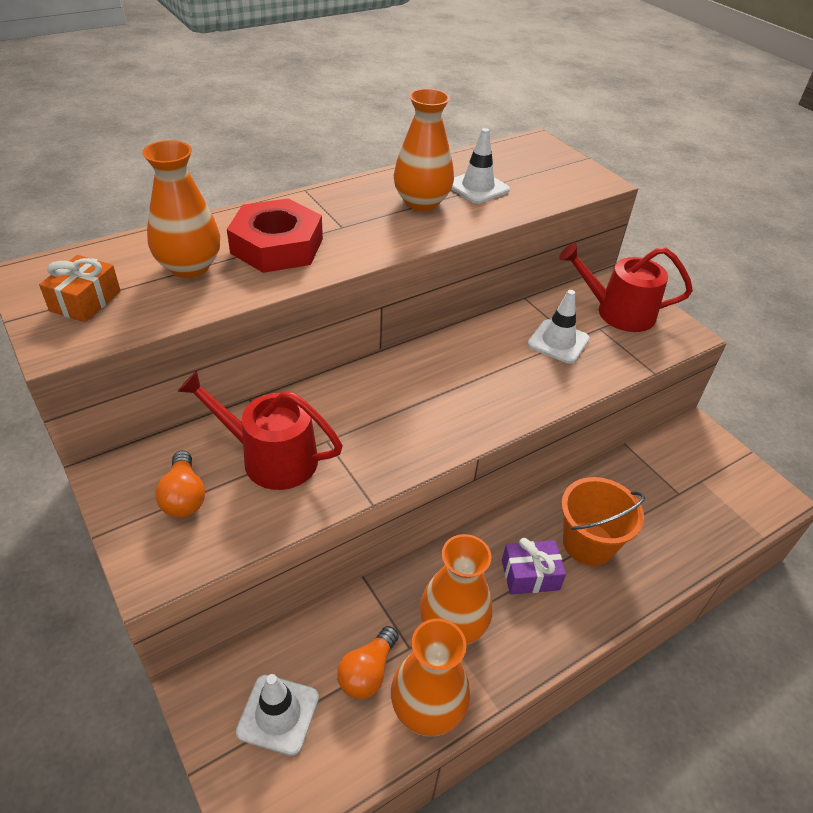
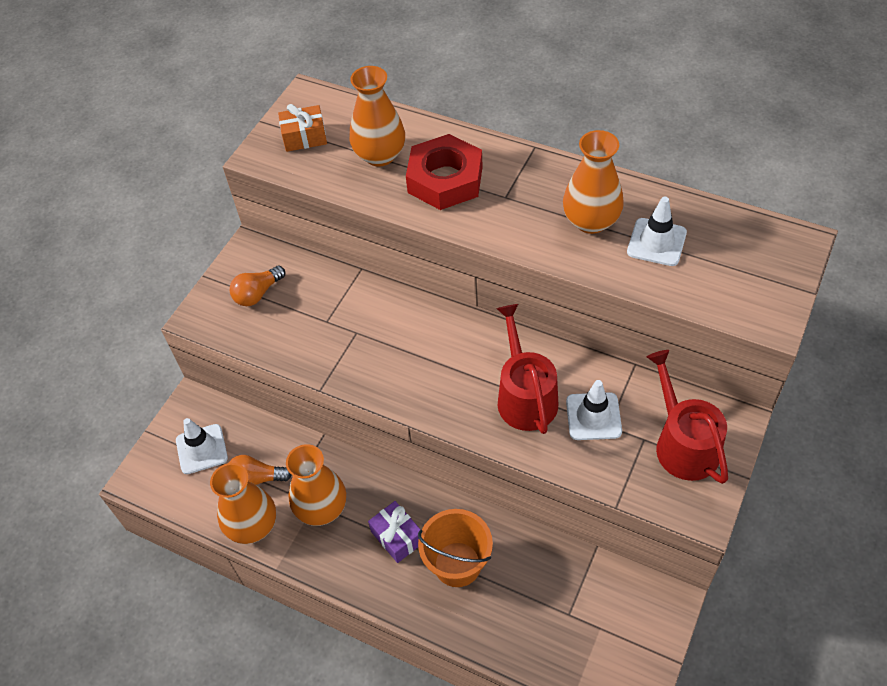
camera: 65 degrees right, 10 degrees up
red watering can [178,371,343,490] -> red watering can moved to [497,304,558,434]

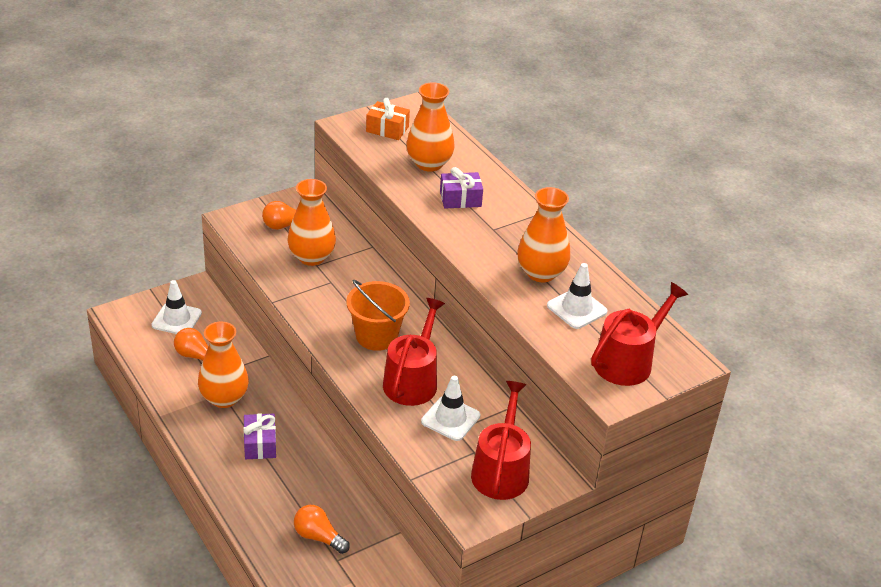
camera: 25 degrees right, 15 degrees down
orange vase [210,463,276,544] -> orange vase moved to [287,179,336,266]
red nut [406,134,483,210] -> purple gift [440,167,483,208]
orange bucket [418,509,493,587] -> orange bucket moved to [346,280,410,351]
none -> orange light bulb [294,505,350,554]
none -> red watering can [591,282,688,386]

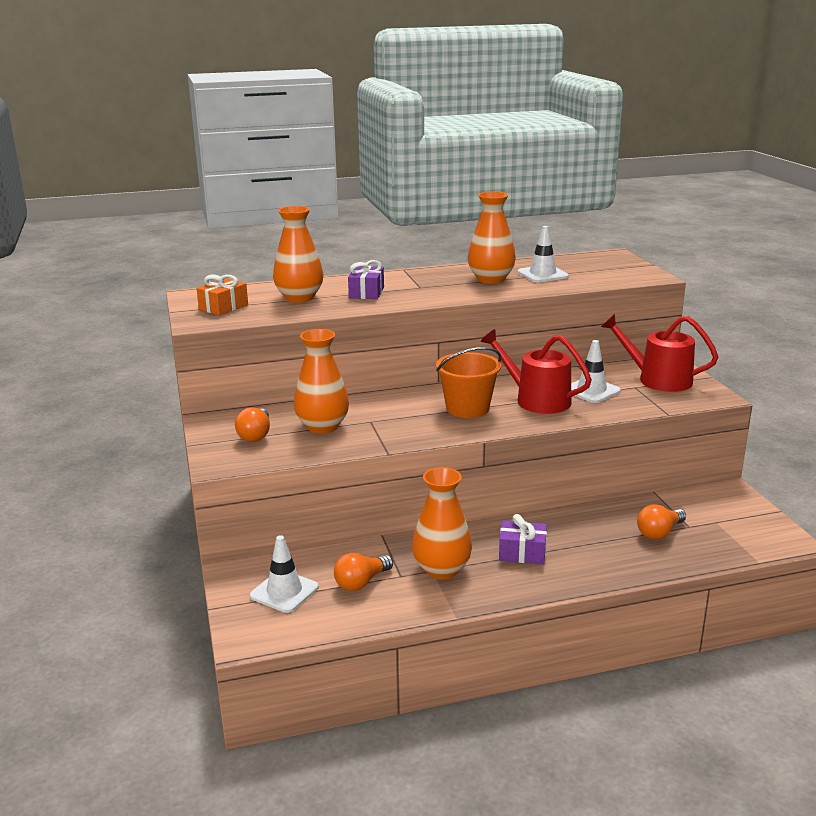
camera: 70 degrees left, 15 degrees down
red watering can [591,282,688,386] -> none

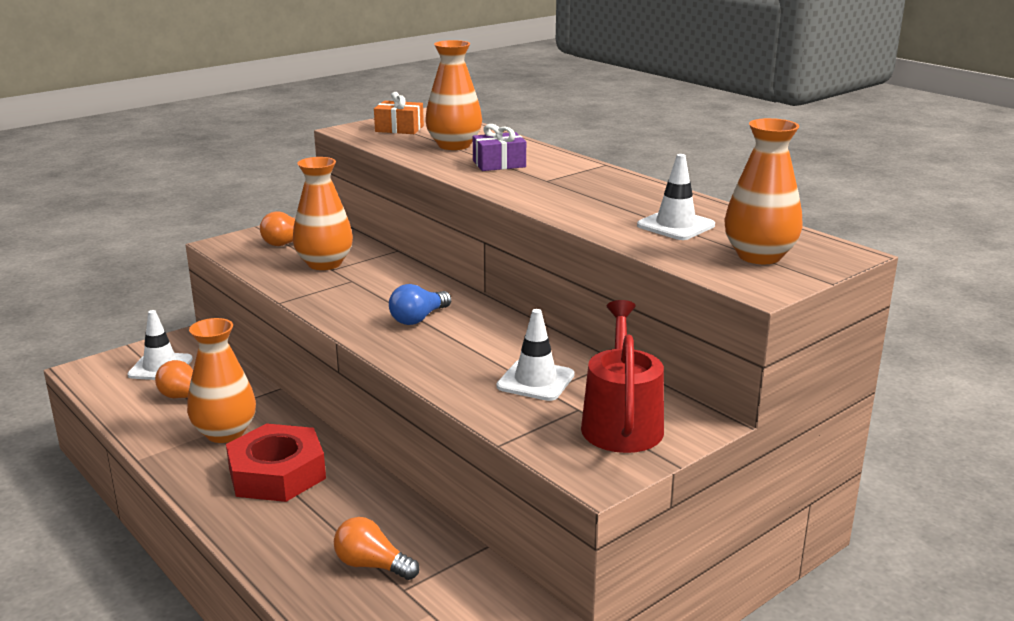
camera: 65 degrees right, 0 degrees up
orange bucket [436,347,501,418] -> blue light bulb [389,284,451,325]
orange vase [468,191,516,284] -> orange vase moved to [725,118,803,264]
red watering can [480,329,592,414] -> none
purple gift [499,514,547,565] -> red nut [226,423,326,502]

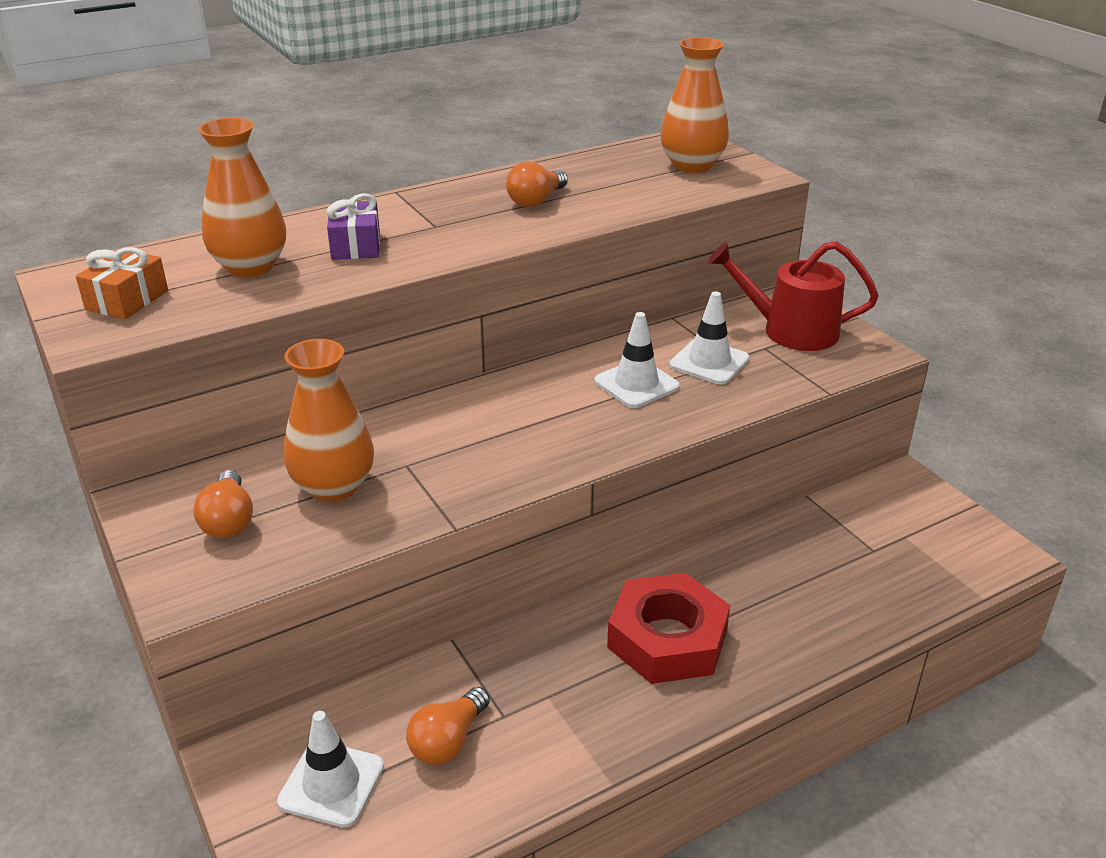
camera: 80 degrees left, 10 degrees up
orange vase [187,318,256,443] -> none
orange light bulb [334,517,419,580] -> orange light bulb moved to [506,161,568,207]
blue light bulb [389,284,451,325] -> none
white traffic cone [637,154,715,240] -> white traffic cone moved to [594,312,680,408]

